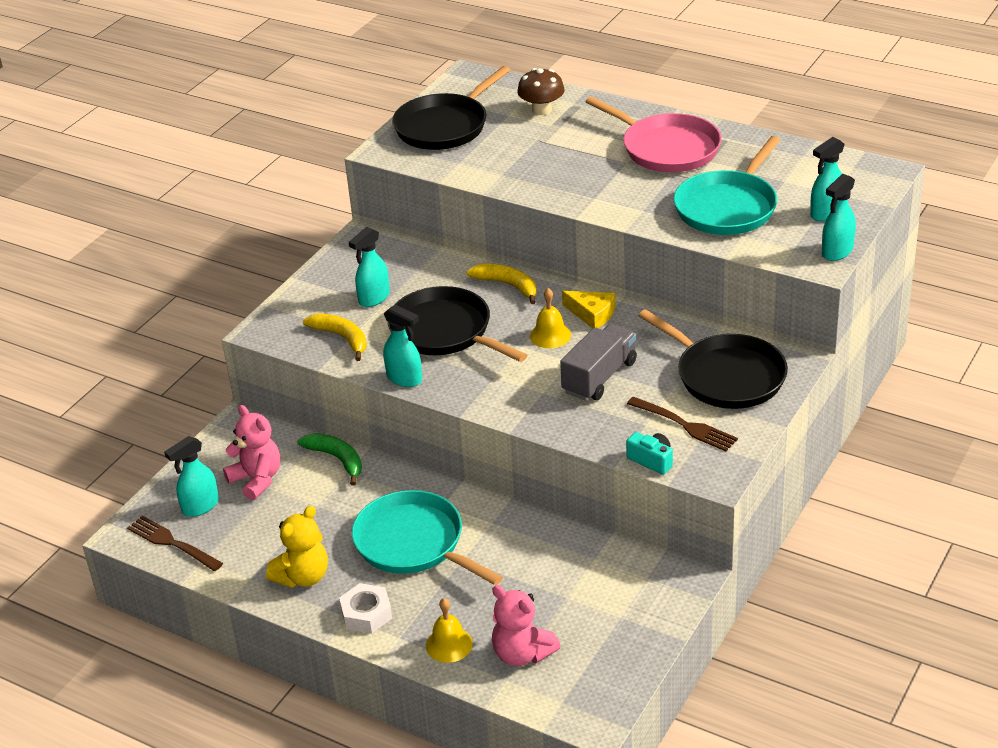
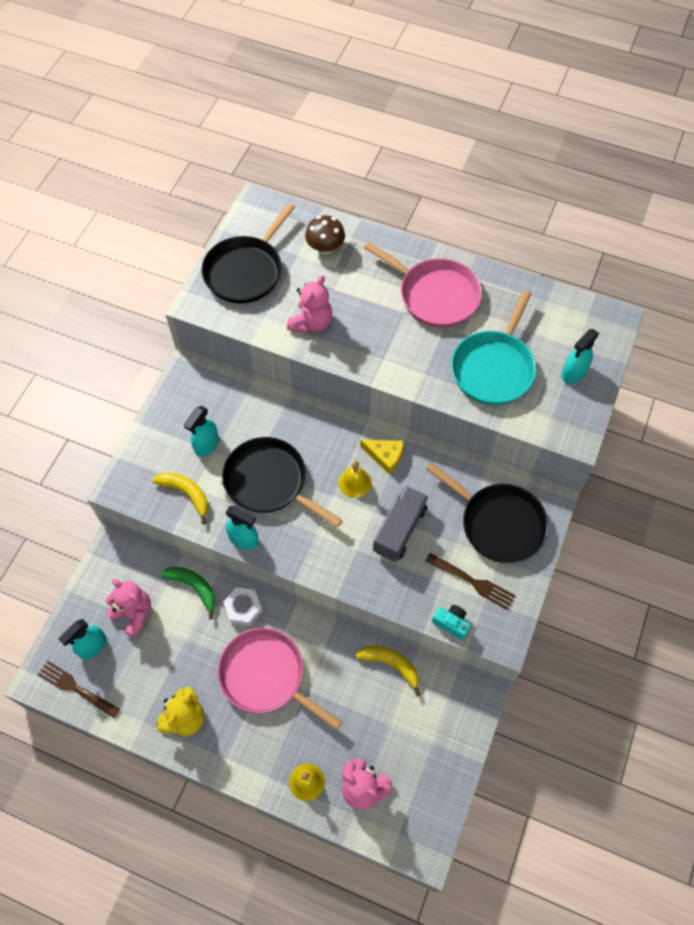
camera: 10 degrees left, 25 degrees up
white nut [339,583,392,633] -> white nut moved to [223,587,262,626]
turquoise pan [352,490,503,585] -> pink pan [218,628,342,730]
yellow banana [466,263,536,304] -> yellow banana moved to [355,646,420,696]
turquoise spray bottle [822,174,856,261] -> none
none -> pink teddy bear [287,275,332,333]

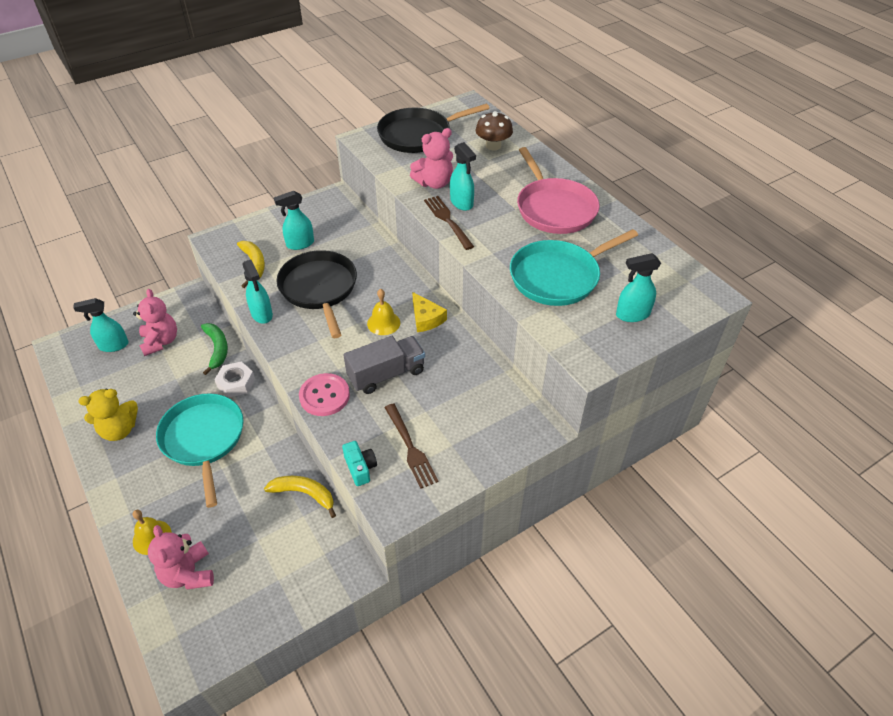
camera: 35 degrees right, 15 degrees down
brown fork [37,660,120,718] -> brown fork moved to [424,196,474,250]
pink pan [218,628,342,730] -> turquoise pan [156,393,243,508]
yellow banana [355,646,420,696] -> yellow banana turned 45 degrees counterclockwise [264,476,336,518]
black pan [426,462,549,563] -> none
none -> pink button [299,373,350,416]
none -> turquoise spray bottle [450,142,476,211]

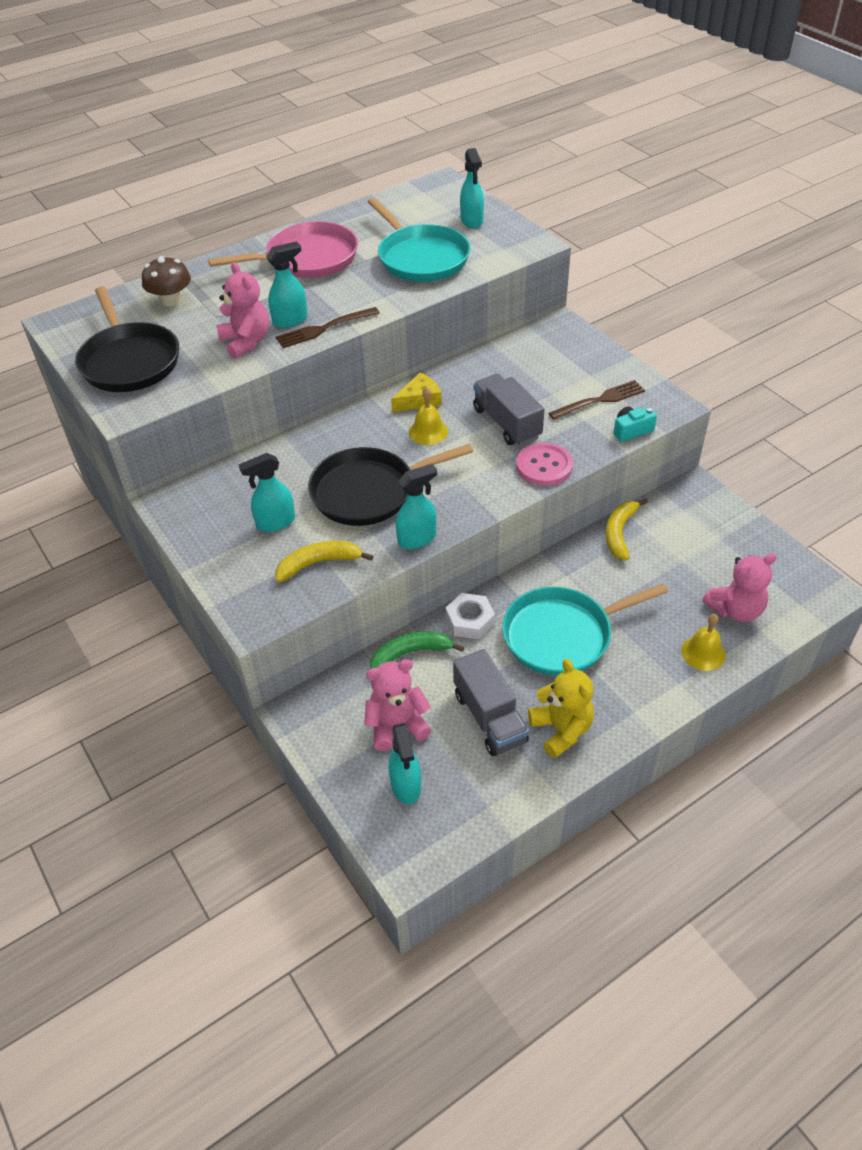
camera: 90 degrees left, 0 degrees up
turquoise spray bottle [274,191,314,250] -> turquoise spray bottle turned 90 degrees clockwise [239,453,295,532]
none -> grey truck [453,649,529,756]

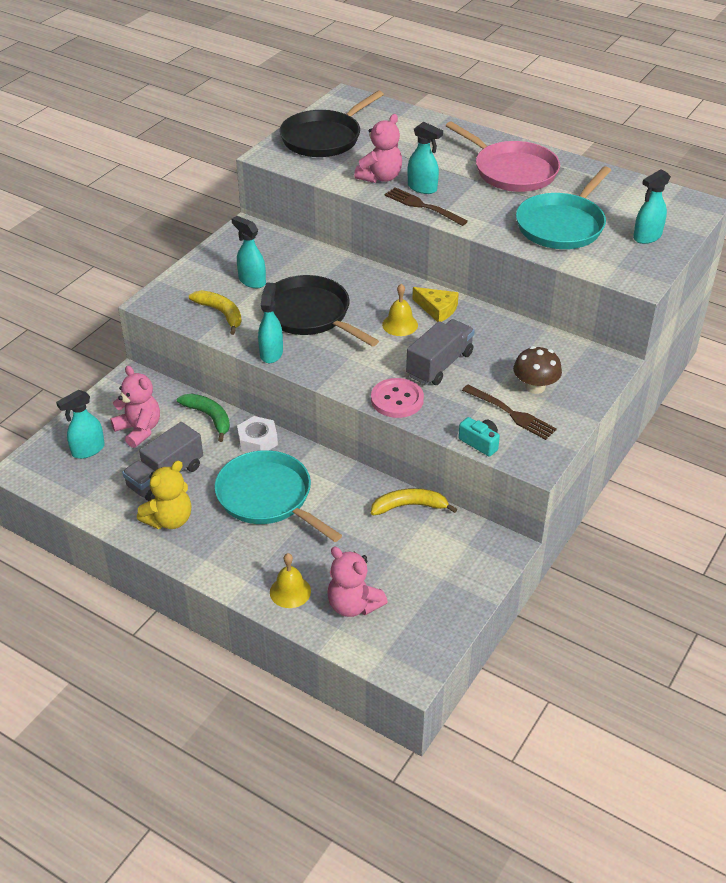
camera: 65 degrees right, 5 degrees down
brown mushroom [142,256,191,306] -> brown mushroom moved to [513,346,562,394]
turquoise spray bottle [396,464,437,549] -> turquoise spray bottle turned 120 degrees counterclockwise [258,282,283,363]

